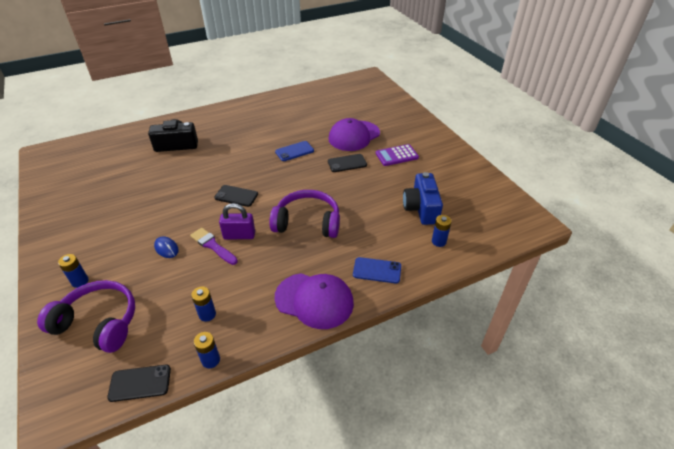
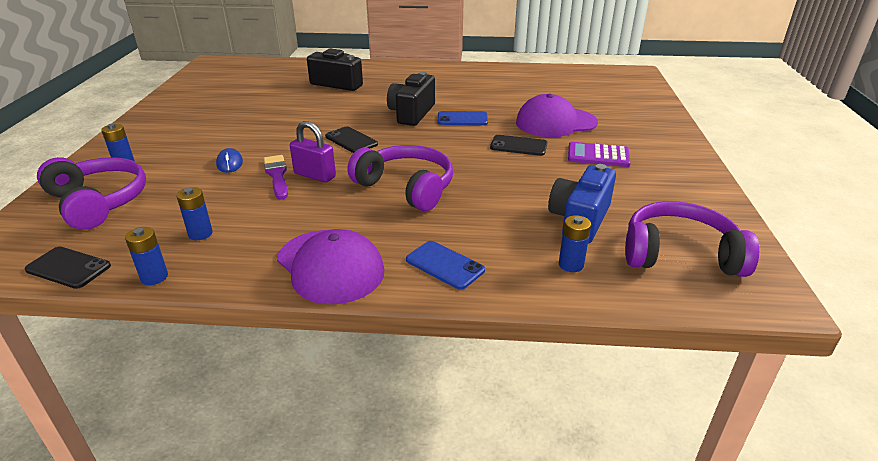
camera: 30 degrees right, 10 degrees down
none -> black camera [387,72,435,126]
none -> purple headphones [625,201,759,277]

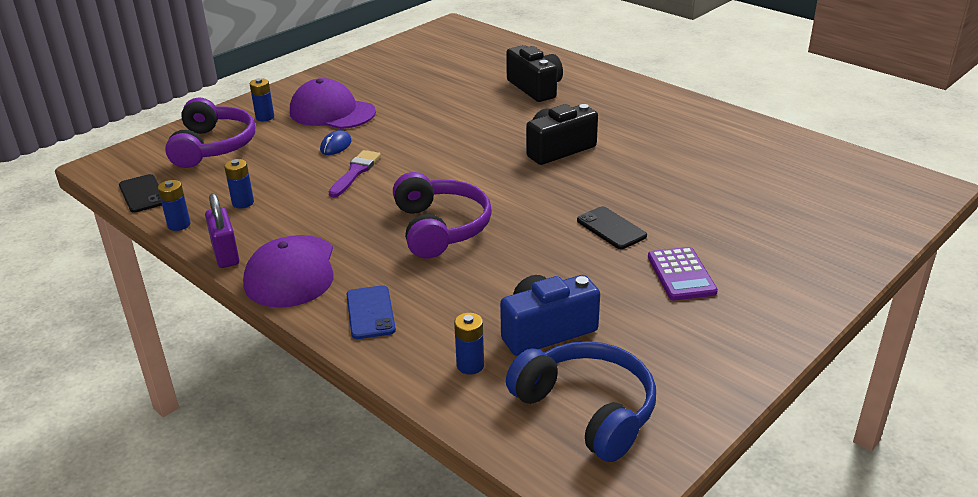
camera: 40 degrees right, 0 degrees up
purple padlock [290,121,336,183] -> purple padlock moved to [205,193,239,268]
black phone [325,126,378,153] -> none
blue phone [438,111,488,125] -> none
purple cap [516,94,598,137] -> purple cap moved to [290,78,376,129]
purple calculator [568,142,631,167] -> purple calculator turned 150 degrees counterclockwise [648,247,718,300]
purple headphones [625,201,759,277] -> blue headphones [506,341,656,462]

